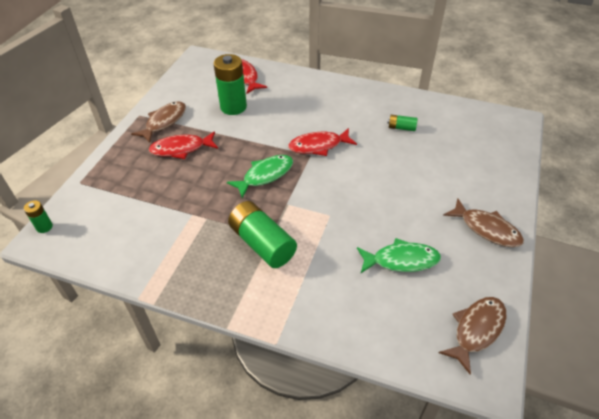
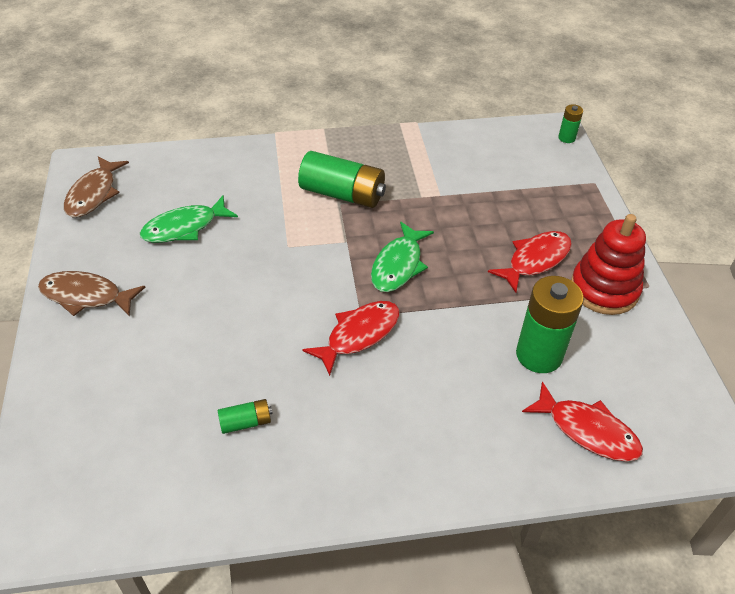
camera: 150 degrees right, 0 degrees up
brown fish [131,101,186,143] -> red stacking toy [571,214,646,315]

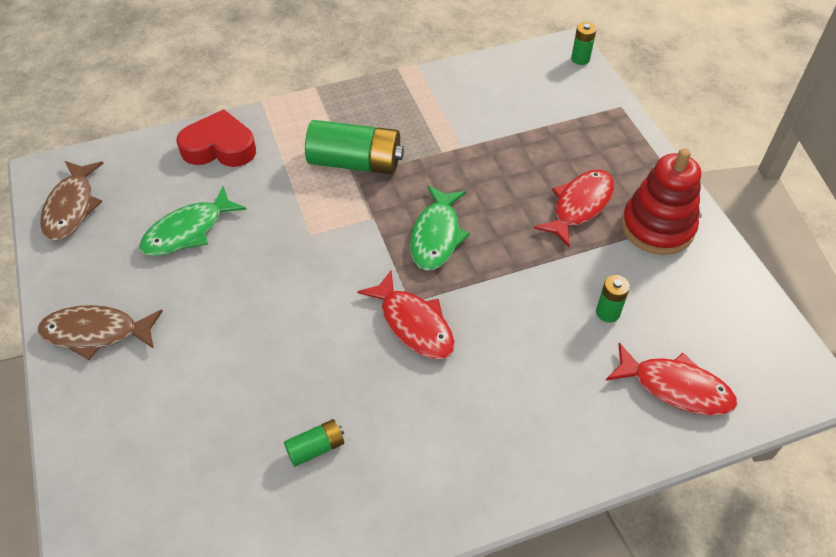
camera: 10 degrees left, 5 degrees up
red fish [302,301,400,376] -> red fish turned 105 degrees clockwise [357,270,455,360]
green battery [516,276,584,373] -> green battery [596,275,630,323], size x0.48
none -> red heart [176,109,256,167]

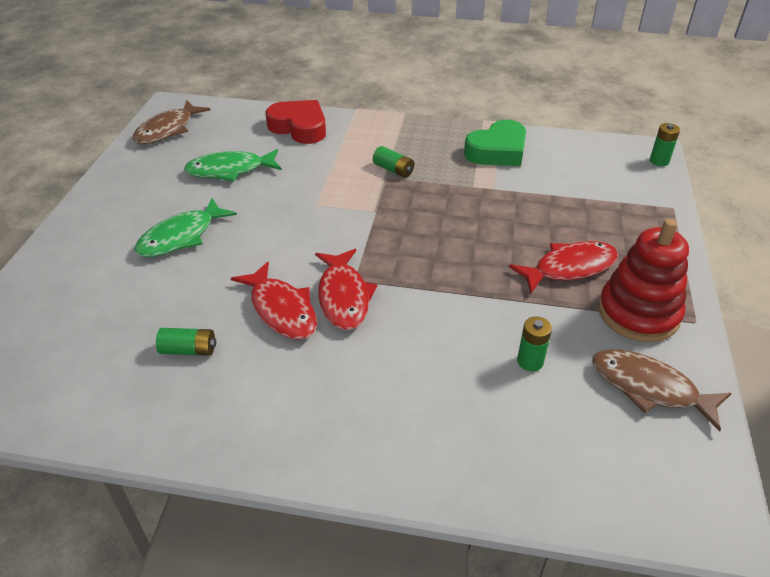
camera: 30 degrees right, 10 degrees down
brown fish [38,305,163,360] -> brown fish moved to [592,349,732,431]
green battery [305,120,404,174] -> green battery [373,146,414,178], size x0.48
green fish [410,185,470,271] -> green fish moved to [134,198,237,257]
red fish [606,343,737,415] -> red fish moved to [231,262,317,340]
none -> green heart [464,120,526,166]

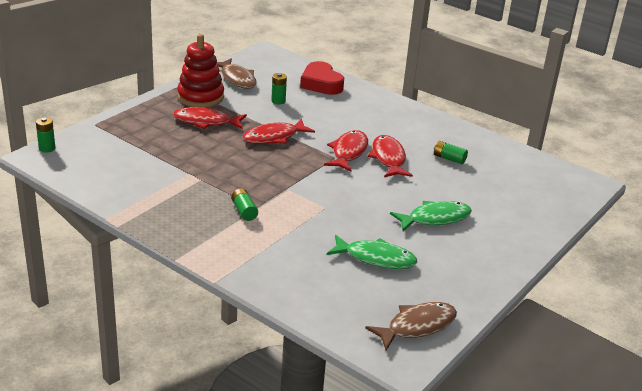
camera: 155 degrees left, 10 degrees down
red heart [265,100,326,144] -> red heart moved to [300,61,344,95]
green heart [464,120,526,166] -> none
none -> red fish [242,119,315,144]

